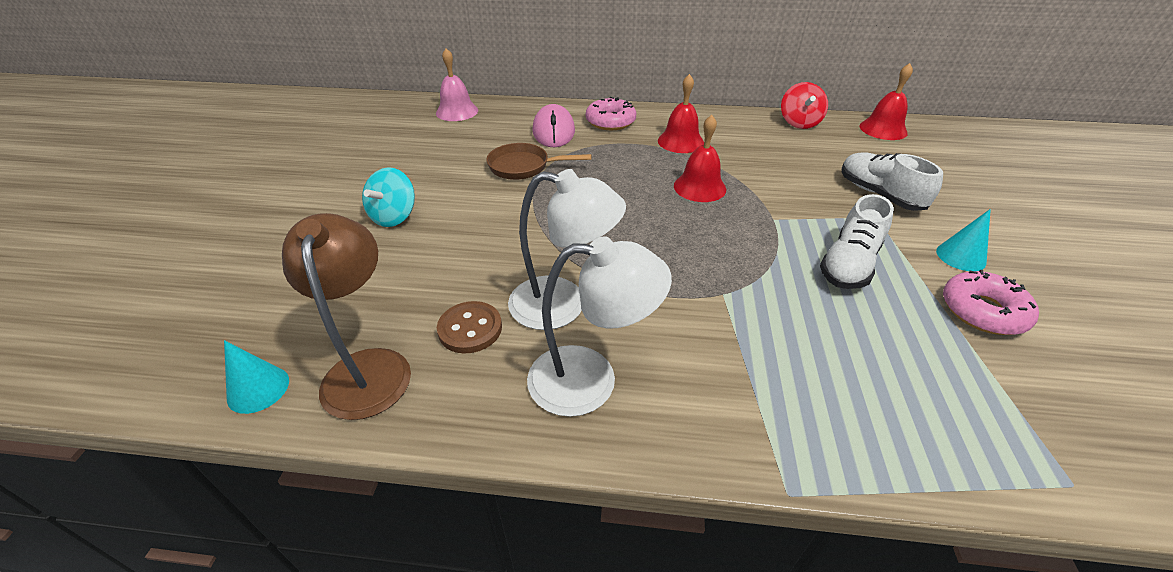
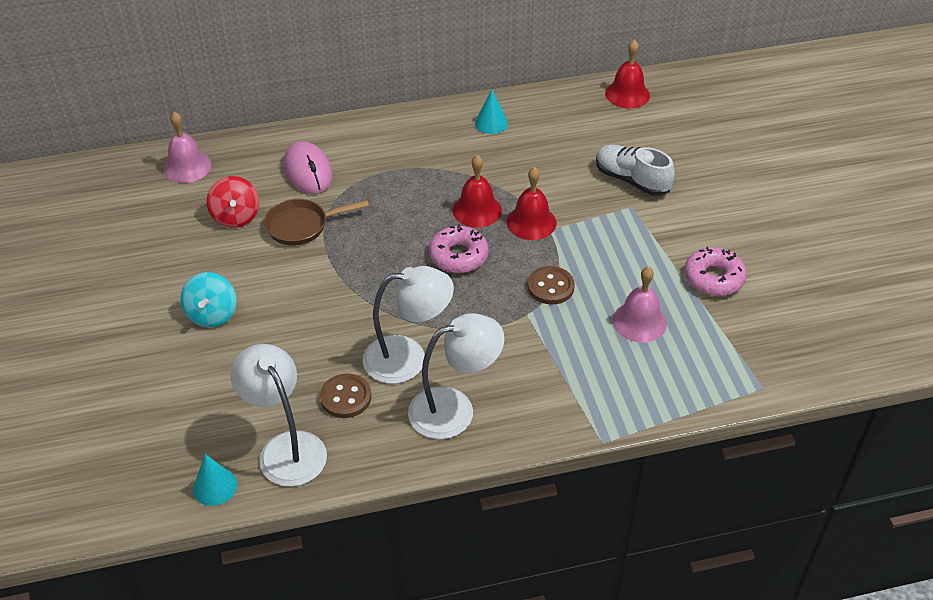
camera: 20 degrees left, 5 degrees up
brown lamp [282,213,411,420] -> white lamp [231,344,327,487]
pink donut [586,97,636,130] -> pink donut moved to [429,225,489,273]
red bell [658,74,704,153] -> red bell moved to [507,167,556,240]
red spinning top [781,82,828,129] -> red spinning top moved to [207,176,259,228]
white shoe [820,194,894,289] -> none
turquoise cone [936,209,991,271] -> turquoise cone moved to [475,89,508,134]
none -> brown button [528,266,575,304]
none -> pink bell [612,267,667,342]

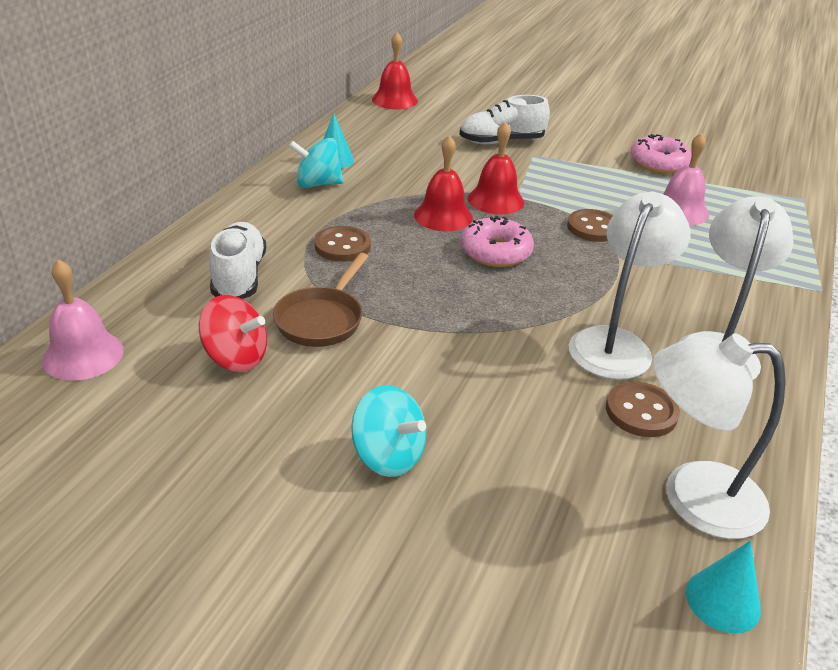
camera: 55 degrees left, 10 degrees down
pink mouse [284,141,333,194] -> white shoe [209,222,266,299]
none -> turquoise spinning top [289,138,344,188]
none -> brown button [314,226,371,262]

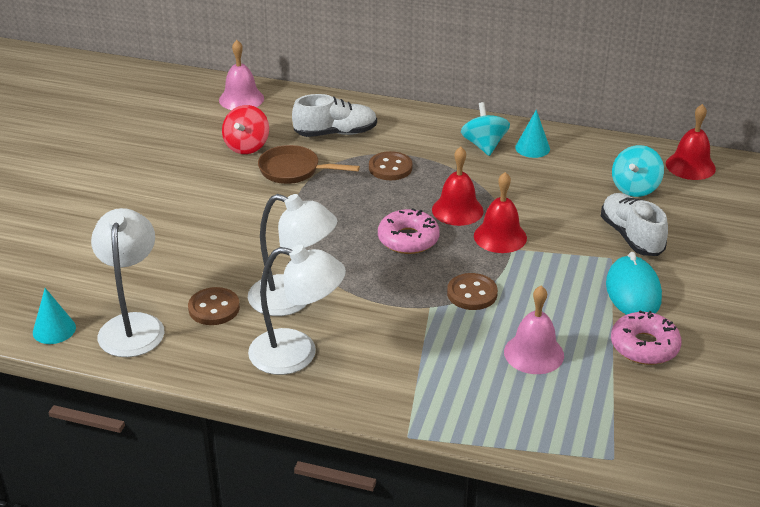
camera: 85 degrees right, 0 degrees up
turquoise spinning top [351,385,426,477] -> turquoise spinning top moved to [612,145,664,197]
none -> turquoise mouse [606,252,662,315]

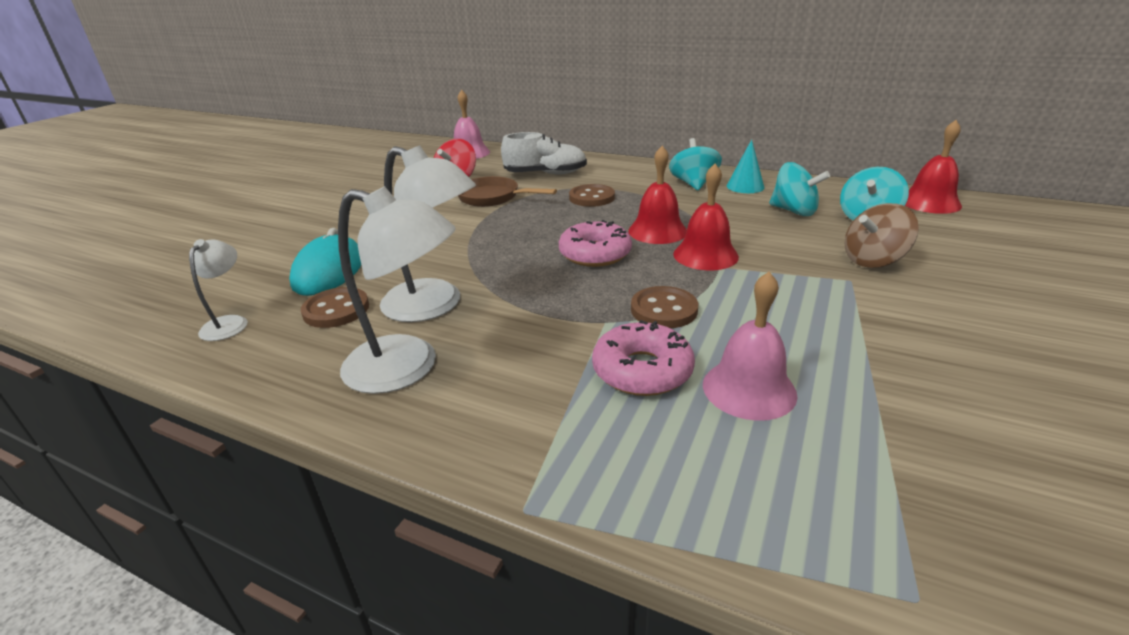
camera: 10 degrees right, 5 degrees down
turquoise cone [33,288,76,344] -> none
white lamp [91,208,165,357] -> white lamp [189,239,248,341], size x0.54
white shoe [601,193,668,256] -> brown spinning top [845,203,919,268]
turquoise mouse [606,252,662,315] -> turquoise mouse moved to [289,228,361,296]
pink donut [611,311,682,365] -> pink donut moved to [592,320,695,396]
none -> turquoise spinning top [769,162,830,216]

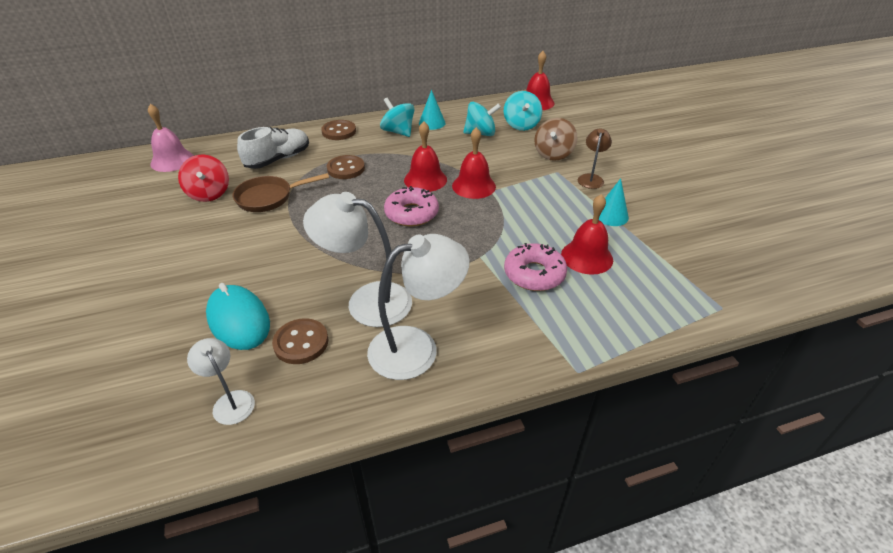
camera: 45 degrees left, 10 degrees up
white lamp [380,145,476,322] -> white lamp turned 150 degrees counterclockwise [303,192,412,327]
brown button [631,286,698,328] -> brown button moved to [321,120,356,140]
pink bell [703,272,797,421] -> red bell [561,194,613,275]
none -> brown lamp [578,129,612,189]
none -> turquoise cone [599,178,629,226]

